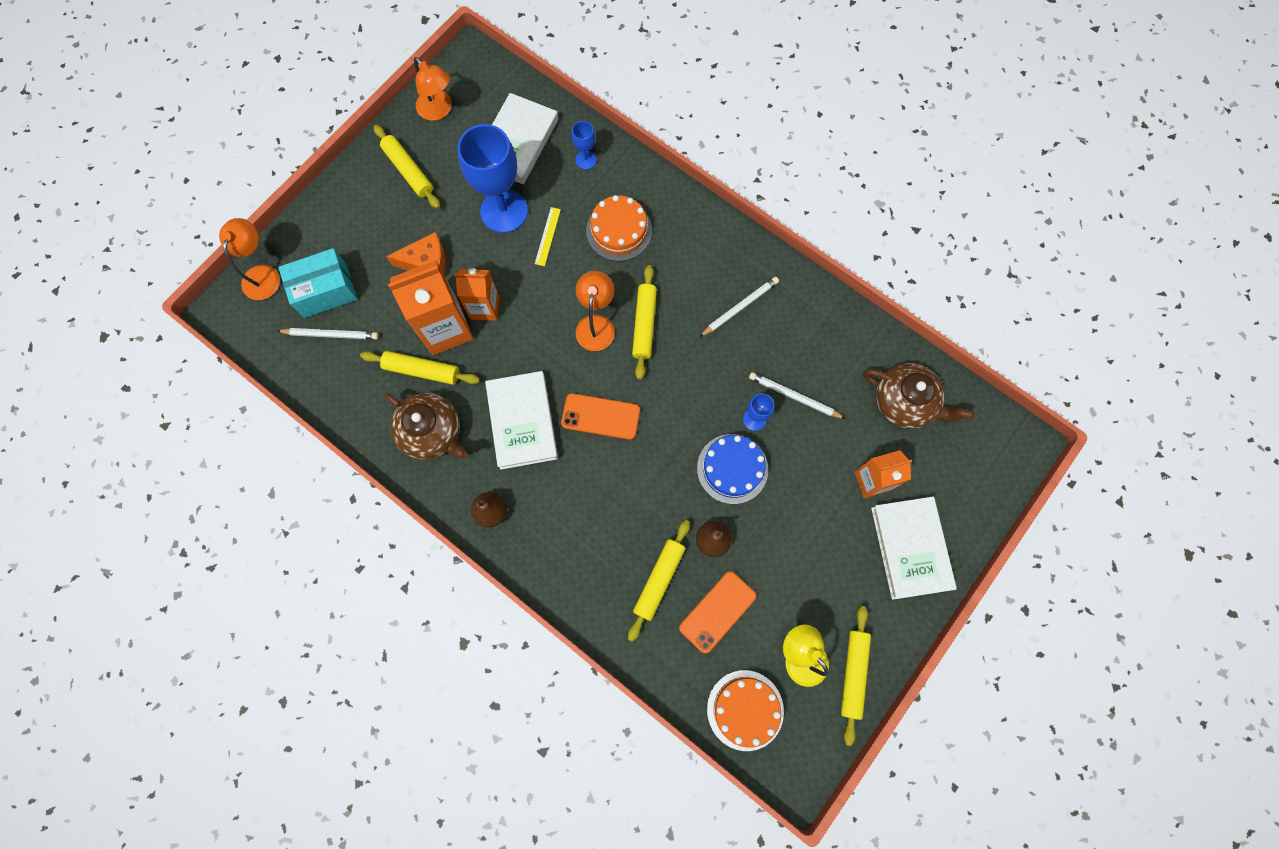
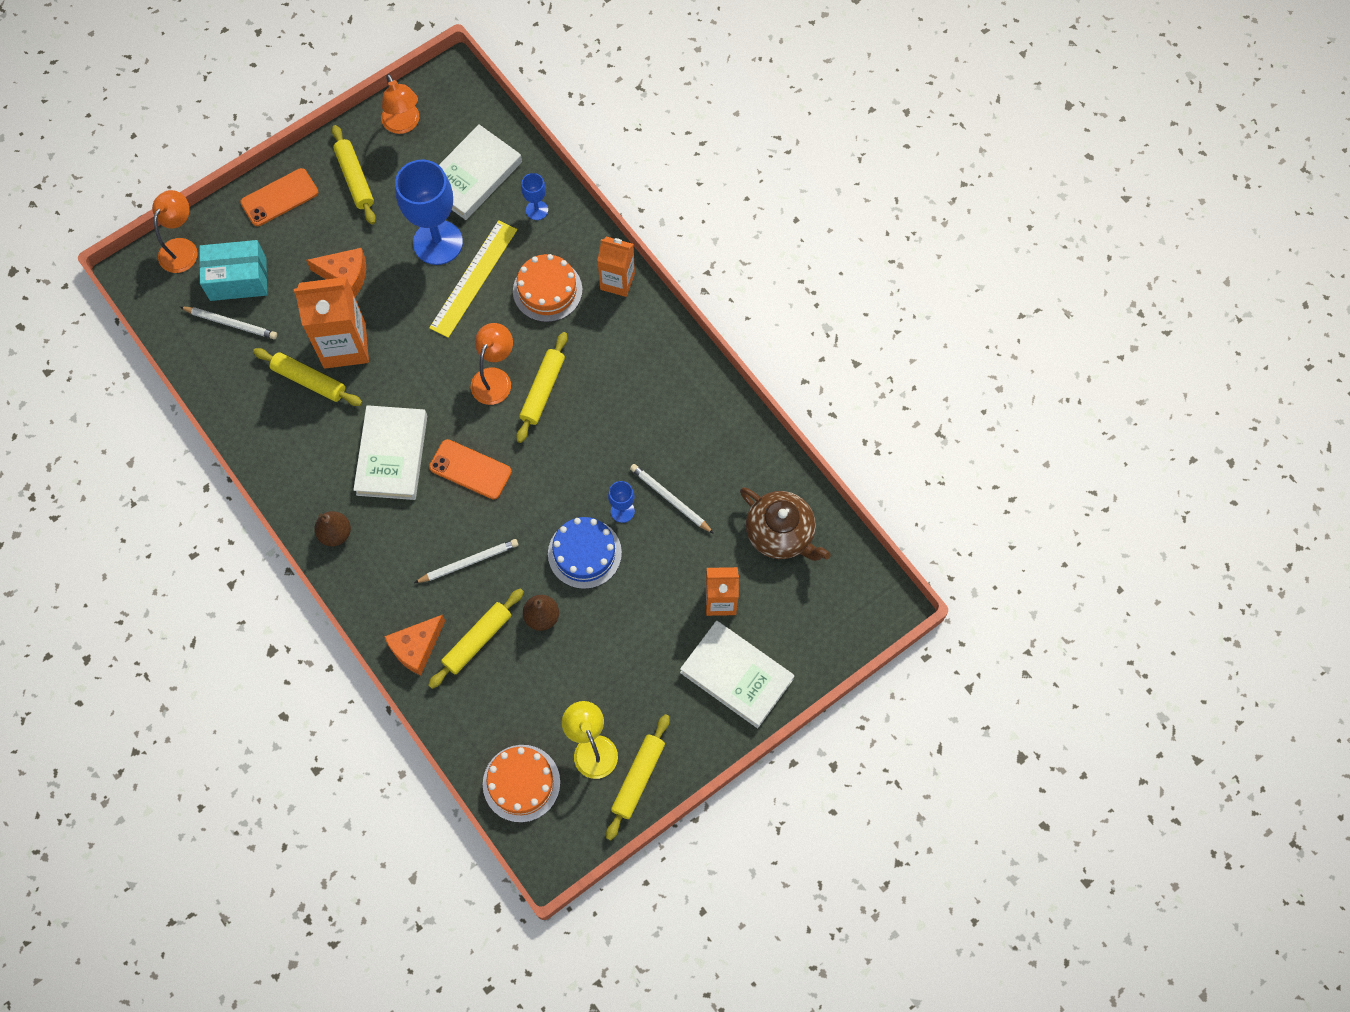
camera: 15 degrees right, 5 degrees down
brown teapot [384,393,467,460] -> none
orange carton [455,268,499,321] -> orange carton moved to [597,237,635,297]
yellow ruler [535,207,561,266] -> yellow ruler [429,220,517,338], size x2.03
orange phone [679,571,756,653] -> orange phone moved to [240,168,318,226]
white pencil [699,277,779,337] -> white pencil moved to [414,539,518,583]
white book [871,497,957,600] -> white book turned 60 degrees counterclockwise [680,621,794,728]
none -> orange cheese [384,615,445,676]

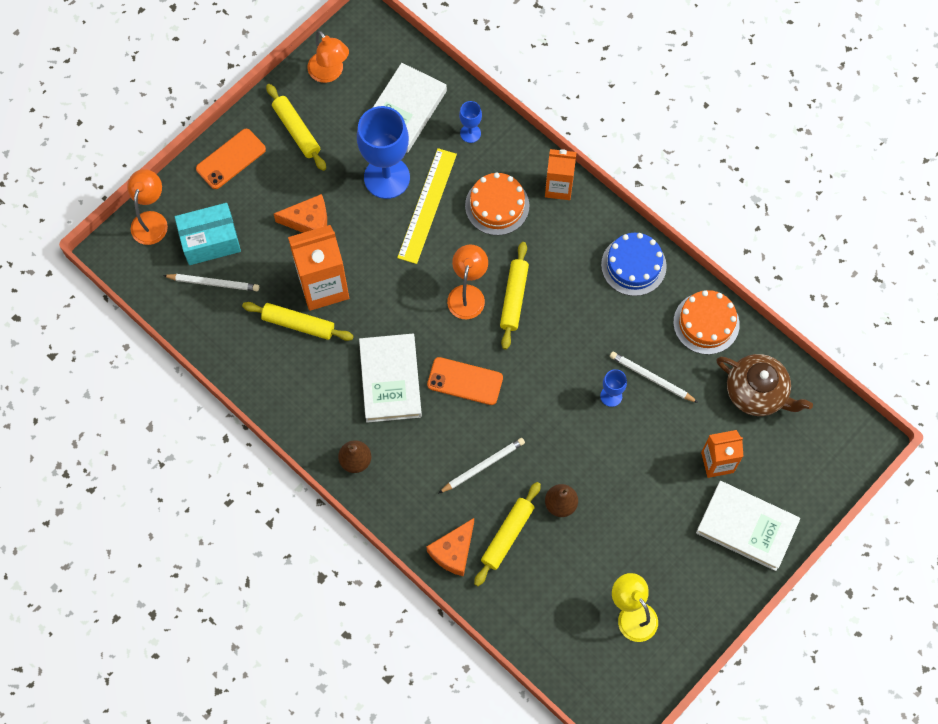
camera: 10 degrees left, 0 degrees up
orange cake [483,745,560,822] -> orange cake moved to [673,290,740,355]
blue cake [548,517,622,589] -> blue cake moved to [601,233,667,296]
yellow rolling pin [606,714,670,841] -> none

